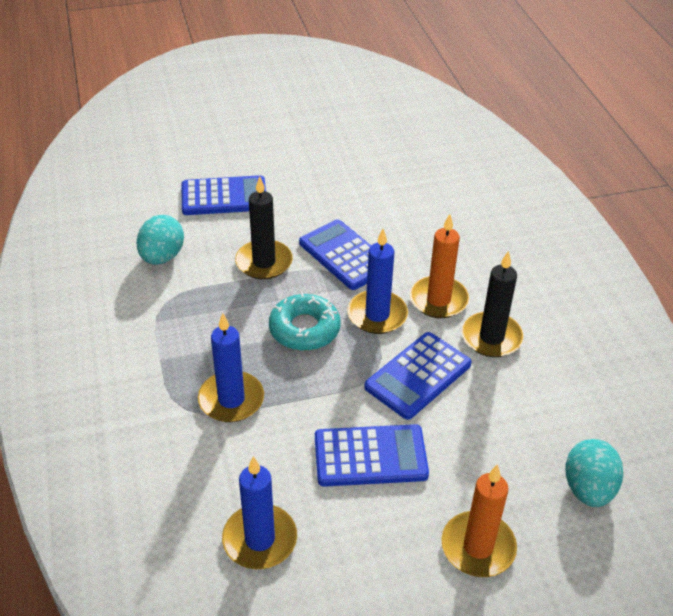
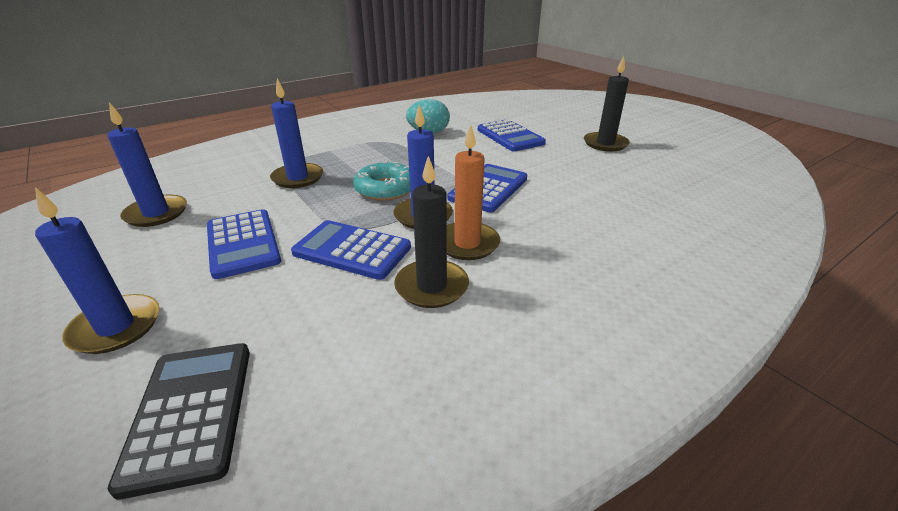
camera: 70 degrees right, 10 degrees down
black candle [235,176,293,279] -> black candle moved to [584,56,630,151]
orange candle [441,464,517,577] -> blue candle [35,187,160,354]
turquoise egg [565,439,623,507] -> black calculator [108,343,250,500]

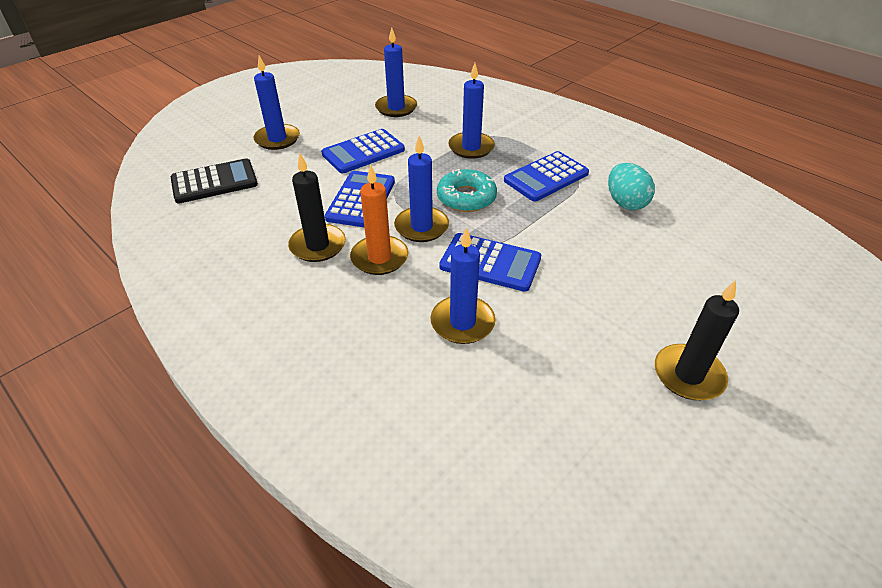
camera: 80 degrees right, 10 degrees up
blue calculator [478,119,546,151] -> blue calculator moved to [504,151,589,201]
none -> blue candle [430,227,496,344]

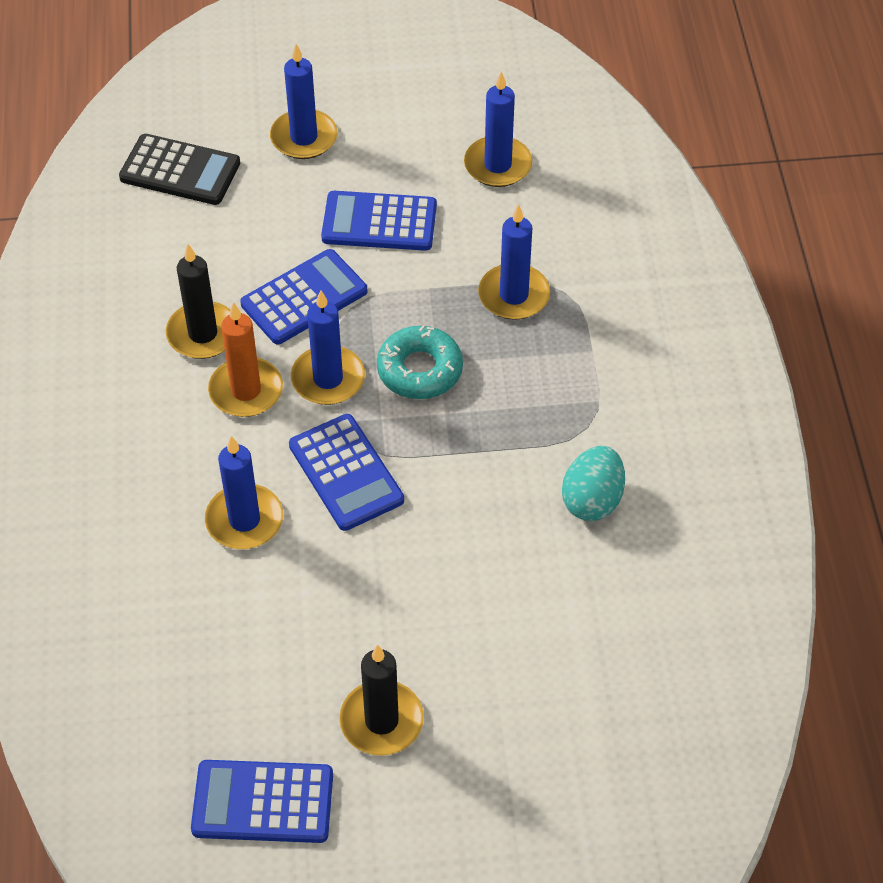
camera: 40 degrees right, 10 degrees up
blue calculator [504,151,589,201] -> blue calculator moved to [191,760,333,843]

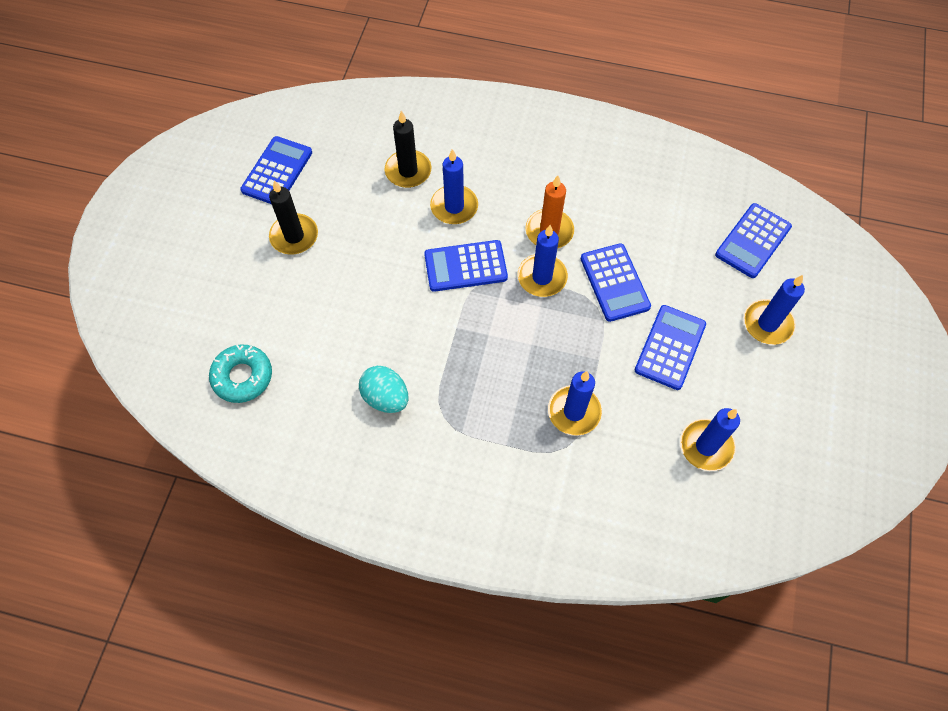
camera: 110 degrees right, 10 degrees up
black calculator [119,134,240,205] -> blue calculator [715,203,792,278]
black candle [166,244,230,359] -> black candle moved to [385,111,431,188]
turquoise donut [377,326,463,399] -> turquoise donut moved to [209,344,272,403]

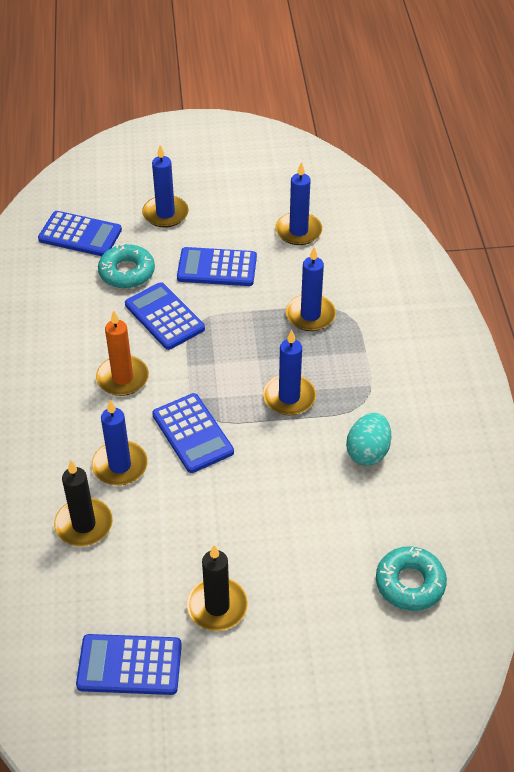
camera: 110 degrees left, 15 degrees down
blue candle [518,225,568,297] -> blue candle moved to [263,330,316,415]
blue calculator [581,243,651,322] -> blue calculator turned 90 degrees counterclockwise [125,282,205,350]
none -> turquoise donut [98,244,155,288]

